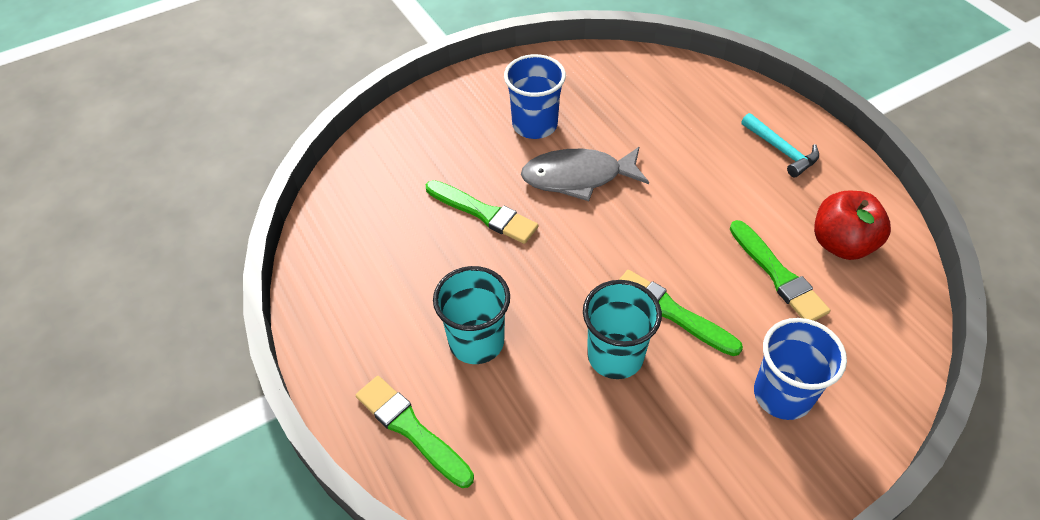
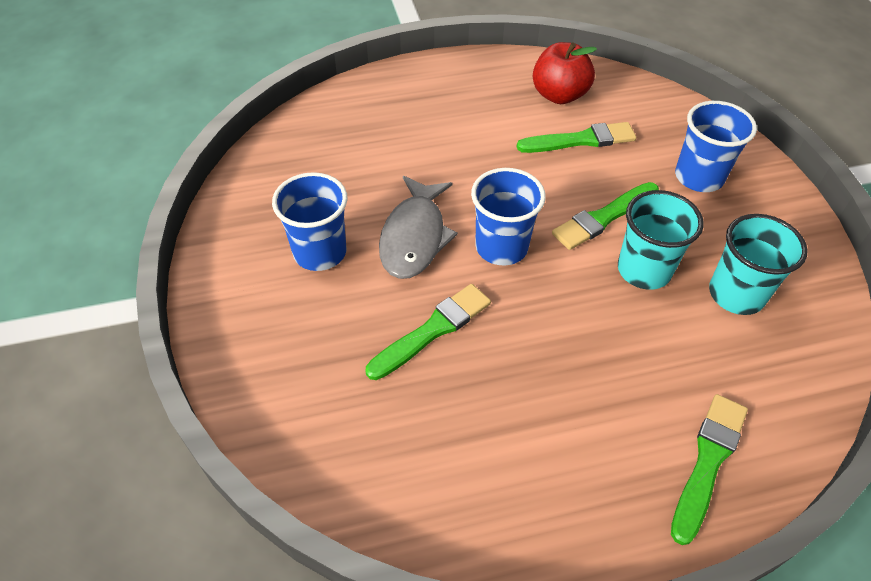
camera: 75 degrees left, 0 degrees up
green brush [356,376,474,488] -> green brush turned 150 degrees clockwise [671,394,748,545]
turquoise cup [433,266,510,364] -> turquoise cup moved to [709,214,808,315]
turquoise hammer [741,113,819,177] -> none
none -> blue cup [471,168,546,266]

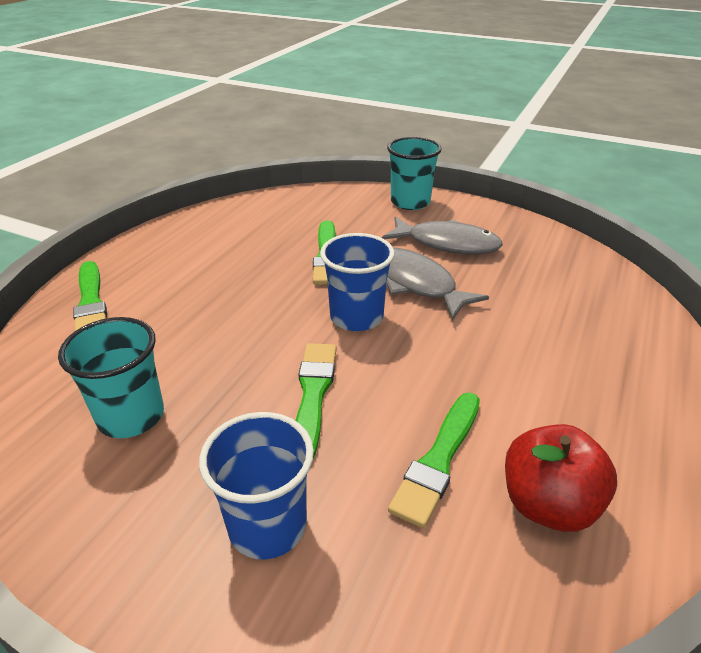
camera: 130 degrees right, 15 degrees down
blue cup [272,172,347,271] -> grey fish [382,216,503,255]
turquoise cup [618,190,704,290] -> turquoise cup moved to [387,137,441,210]

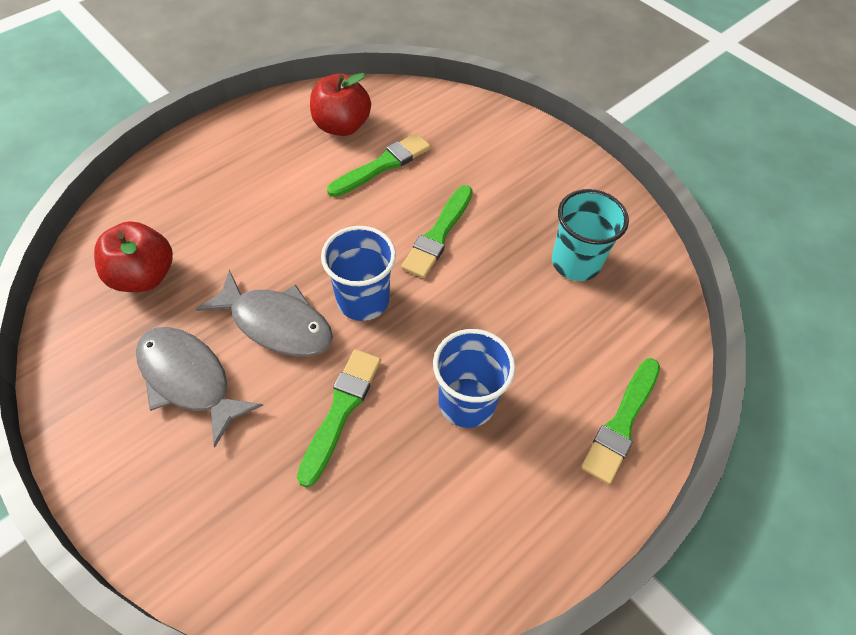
camera: 160 degrees left, 20 degrees up
green brush [73,261,107,331] -> green brush turned 150 degrees counterclockwise [581,358,660,484]
blue cup [199,412,314,559] -> blue cup moved to [433,329,515,428]
turquoise cup [387,137,441,210] -> none
grey fish [387,248,489,320] -> grey fish turned 45 degrees counterclockwise [196,270,333,357]
none -> red apple [94,221,173,292]

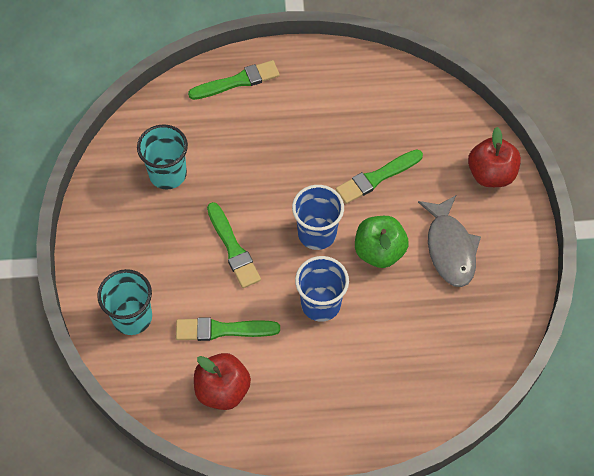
camera: 140 degrees left, 5 degrees up
red apple [94,221,173,292] -> red apple moved to [468,127,521,187]
grey fish [196,270,333,357] -> green apple [355,216,409,268]
green brush [401,185,473,278] -> green brush turned 90 degrees clockwise [207,202,261,288]
blue cup [433,329,515,428] -> blue cup moved to [295,256,349,322]
none -> turquoise cup [97,269,152,335]

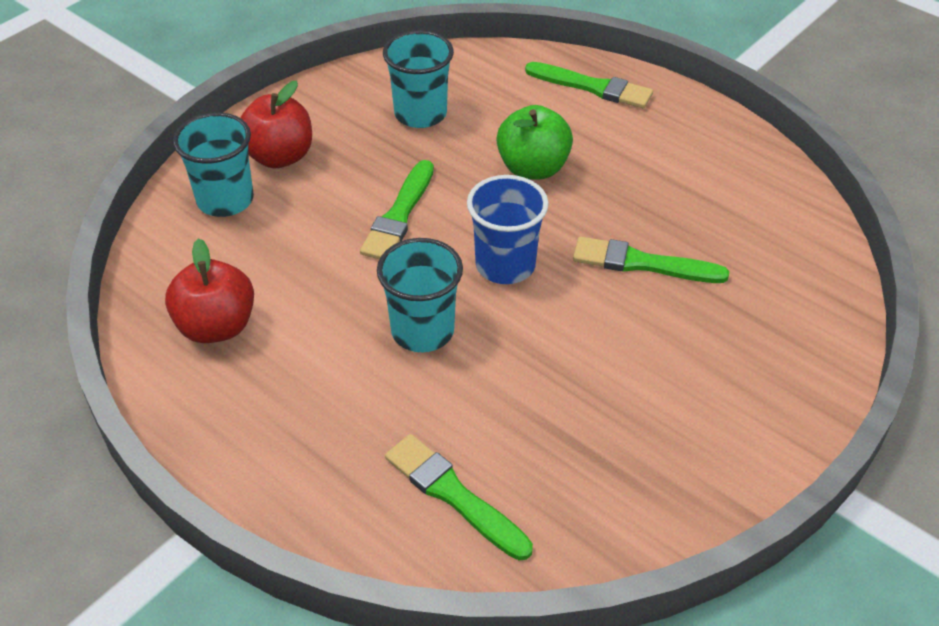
camera: 45 degrees right, 15 degrees down
green brush [176,317,280,341] -> green brush moved to [385,434,533,560]
blue cup [295,256,349,322] -> turquoise cup [377,238,463,352]
green apple [355,216,409,268] -> green apple moved to [496,105,573,180]
grey fish [418,195,481,287] -> none
red apple [468,127,521,187] -> red apple moved to [240,81,312,168]

